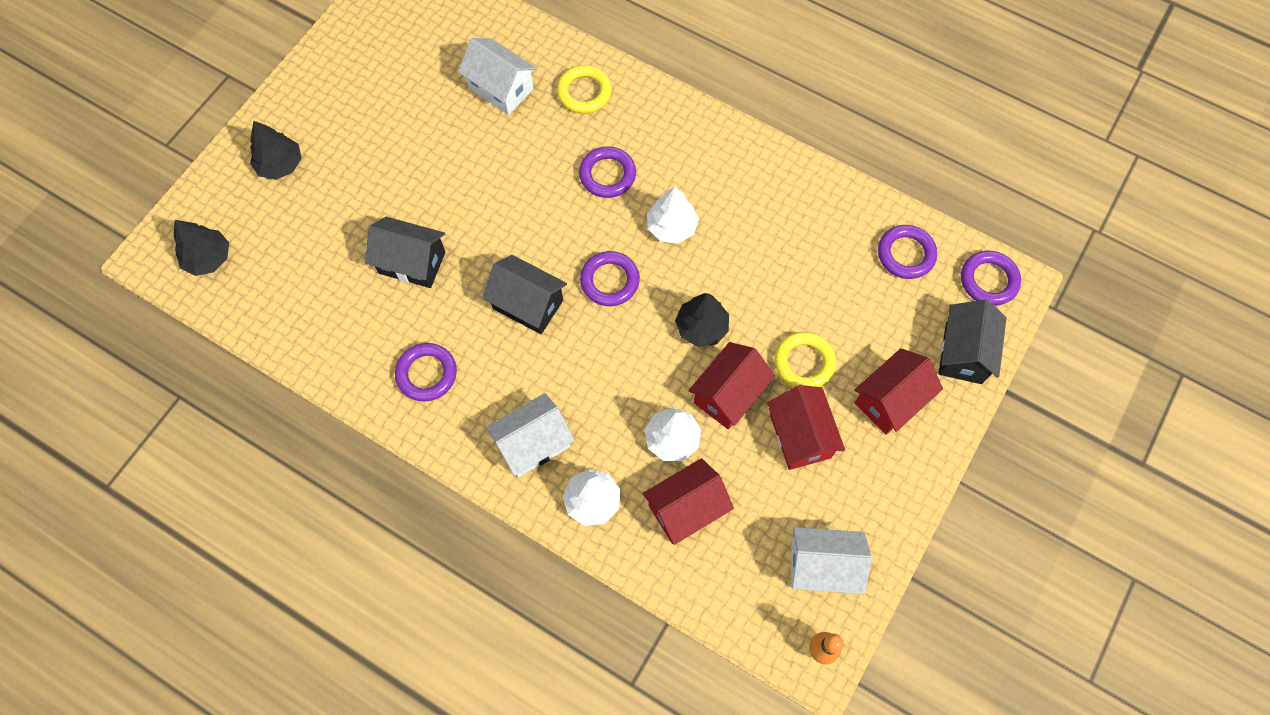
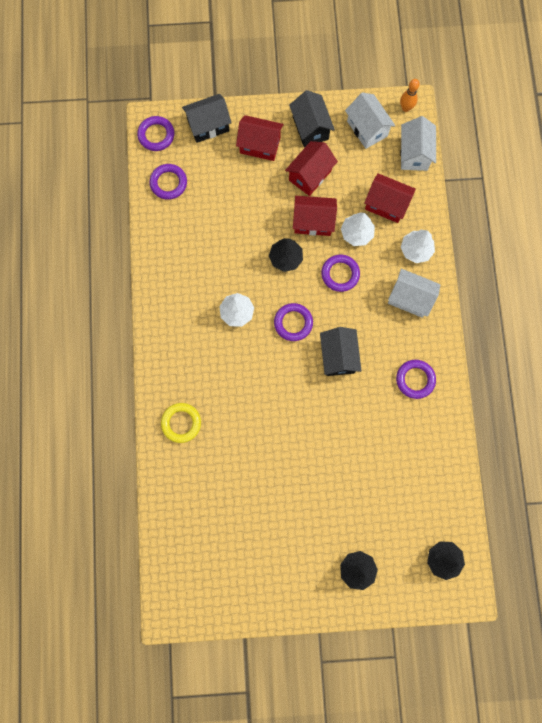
camera: 125 degrees left, 10 degrees up
black house [365,217,446,288] -> black house moved to [289,90,335,147]
white house [458,38,537,115] -> white house moved to [400,116,436,171]
purple ring [579,146,636,198] -> purple ring moved to [321,255,360,292]
yellow ring [774,332,836,387] -> none

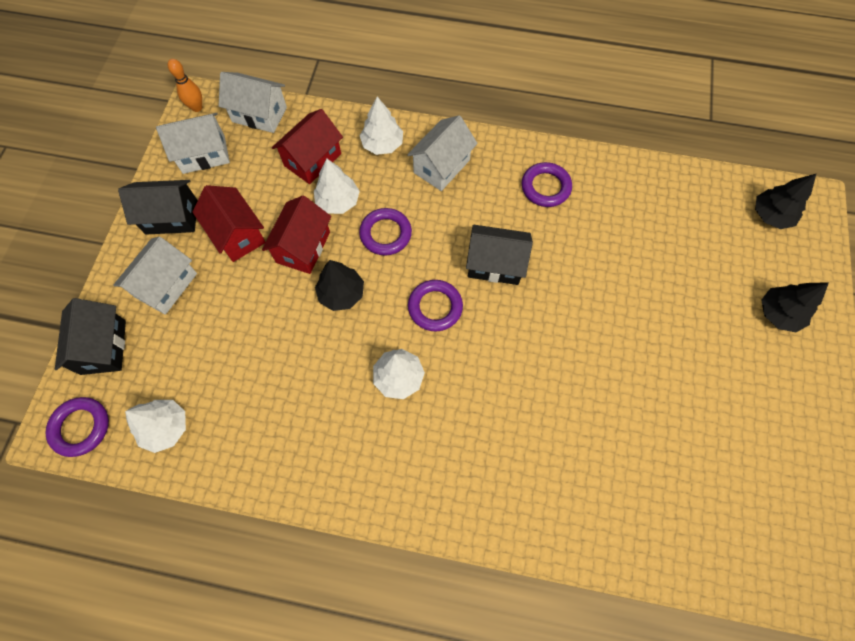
camera: 75 degrees left, 10 degrees down
purple ring [150,164,187,200] -> white tree [125,400,186,453]
yellow ring [161,403,201,443] -> none
red house [236,115,284,161] -> white house [113,237,197,315]

